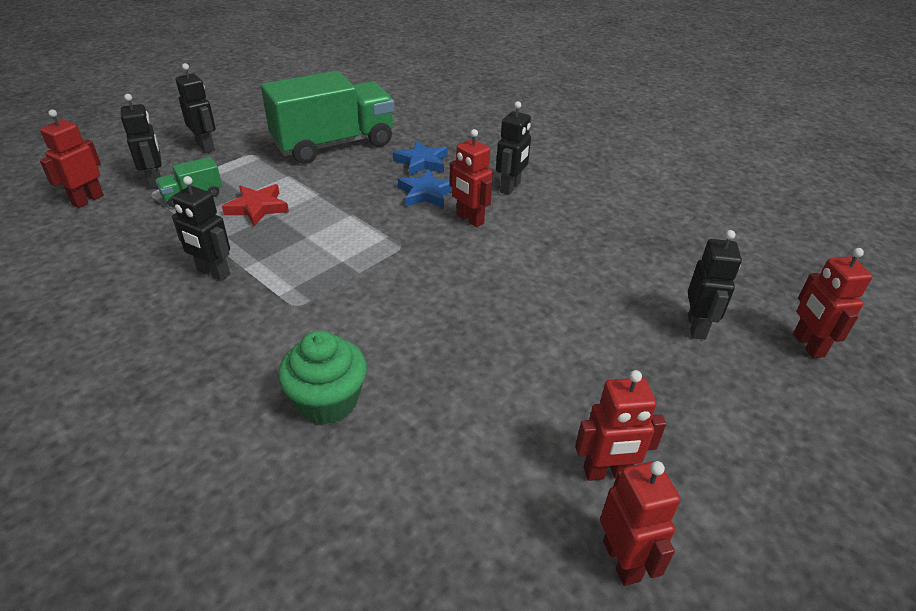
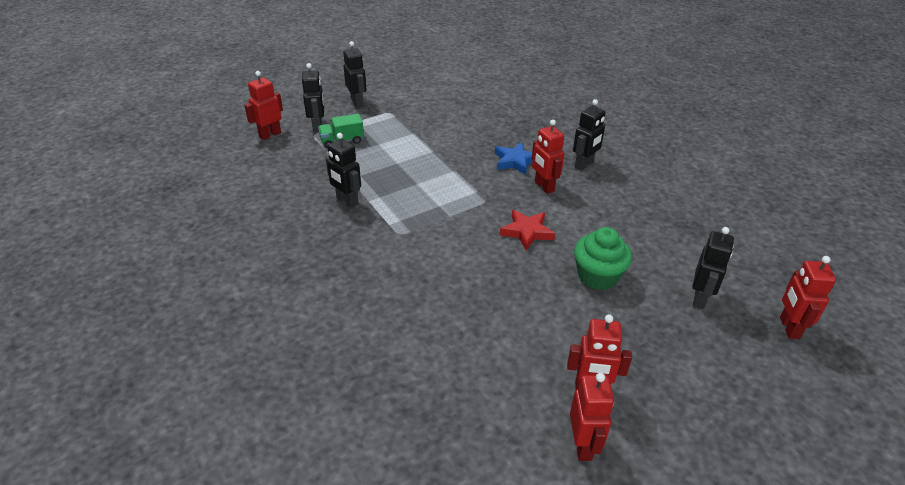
camera: 15 degrees right, 0 degrees up
red star [222,184,289,226] -> red star moved to [499,209,555,250]
green truck [261,71,394,164] -> none
green cupcake [278,330,367,424] -> green cupcake moved to [574,227,632,290]
blue star [393,141,448,176] -> none

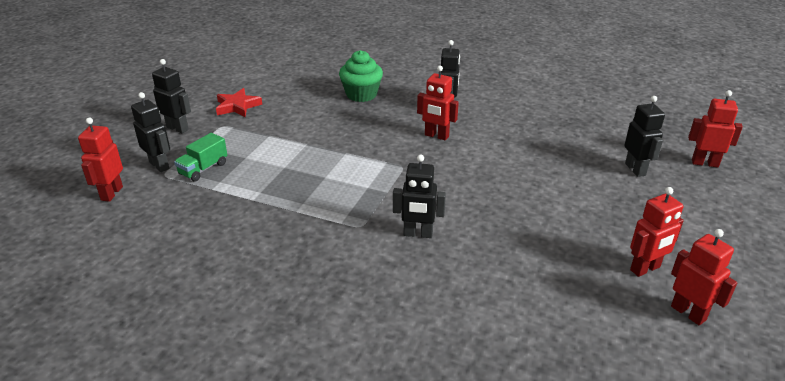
camera: 35 degrees left, 5 degrees down
black robot [326,133,361,208] -> black robot moved to [393,154,446,238]
blue star [495,142,533,175] -> none
red star [499,209,555,250] -> red star moved to [216,88,262,117]
green cupcake [574,227,632,290] -> green cupcake moved to [339,50,383,102]
red robot [780,256,836,339] -> red robot turned 135 degrees clockwise [688,90,743,167]

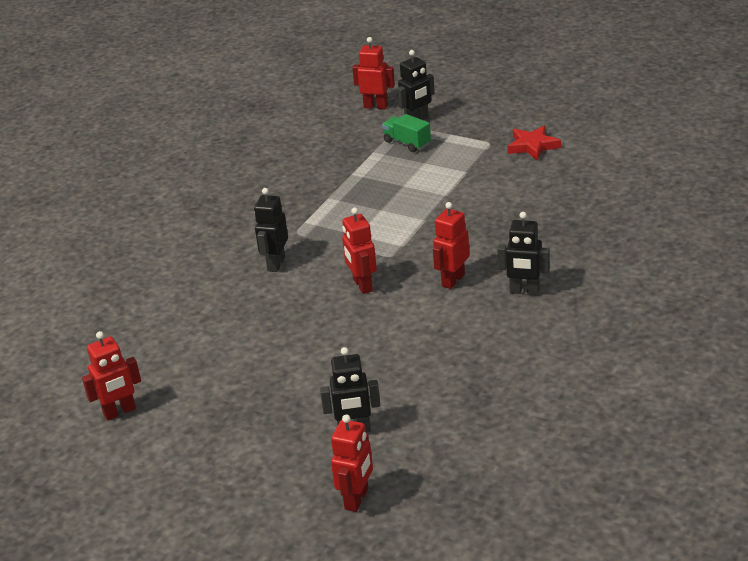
camera: 100 degrees right, 0 degrees up
black robot [152,59,191,133] -> none
green cupcake [339,50,383,102] -> none
red robot [630,187,684,277] -> red robot moved to [342,208,377,294]

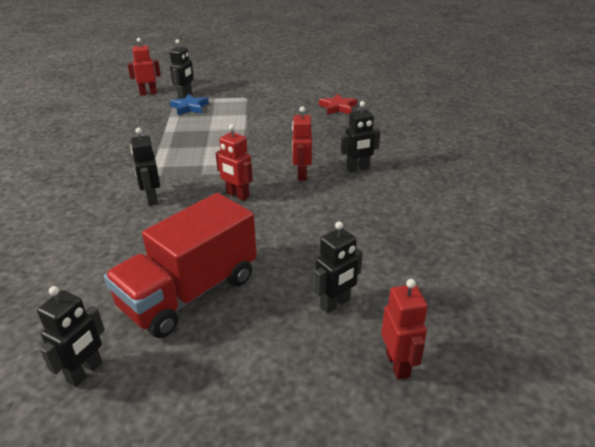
camera: 35 degrees left, 0 degrees up
red robot [82,331,141,421] -> black robot [37,286,105,387]
green truck [382,114,431,152] -> blue star [170,94,209,115]
red star [507,126,561,161] -> red star moved to [319,94,357,115]
none -> red truck [104,193,257,338]

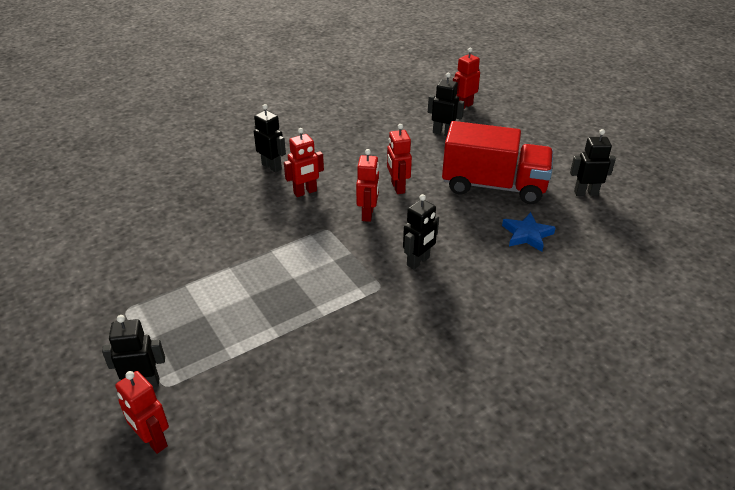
camera: 120 degrees left, 5 degrees up
blue star [170,94,209,115] -> blue star moved to [502,212,556,252]
red star [319,94,357,115] -> none
none -> red robot [387,124,412,194]

